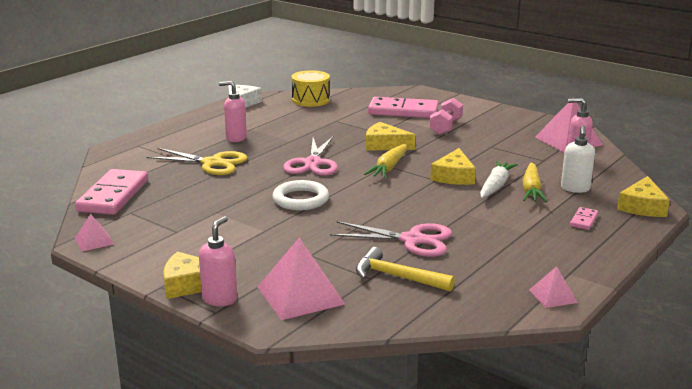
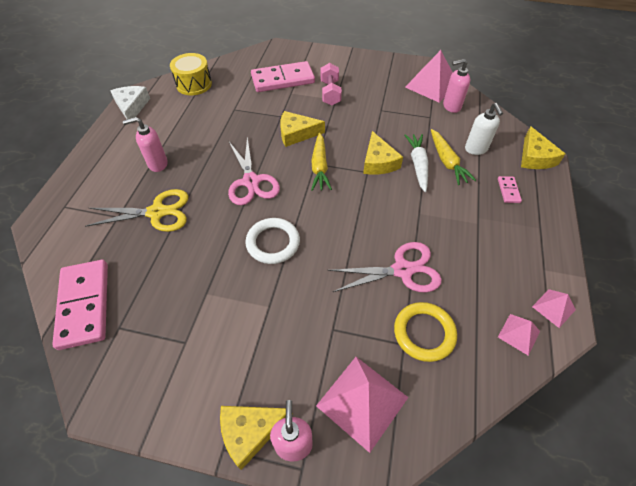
camera: 25 degrees left, 30 degrees up
pink pyramid [75,214,114,252] -> pink pyramid moved to [498,314,540,356]
yellow hammer [356,247,455,292] -> yellow ring [394,302,457,362]

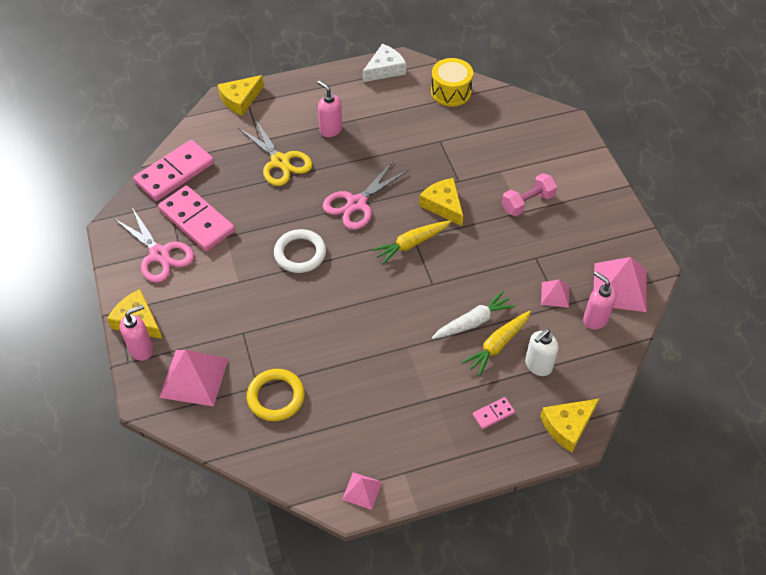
camera: 60 degrees right, 0 degrees up
pink domino [251,61,315,92] -> pink domino moved to [158,186,235,251]
pink scissors [328,242,442,293] -> pink scissors moved to [113,207,194,283]
yellow cheese [363,131,403,175] -> yellow cheese moved to [218,75,264,116]
pink pyramid [498,314,540,356] -> pink pyramid moved to [541,279,569,308]

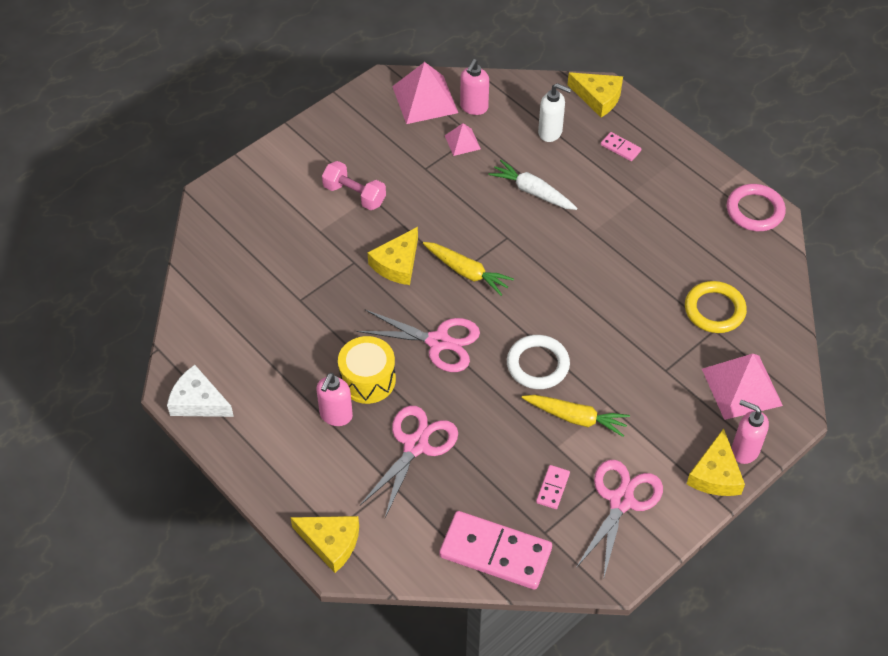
camera: 115 degrees left, 0 degrees up
pink domino [158,186,235,251] -> pink domino [536,465,570,509], size x0.44
yellow scissors [238,119,313,186] -> pink scissors [360,406,458,518]
pink pyramid [342,472,382,510] -> pink ring [727,184,786,231]
yellow drum [431,58,473,107] -> yellow drum moved to [338,336,396,404]
yellow carrot [462,311,531,376] -> yellow carrot moved to [522,395,630,437]

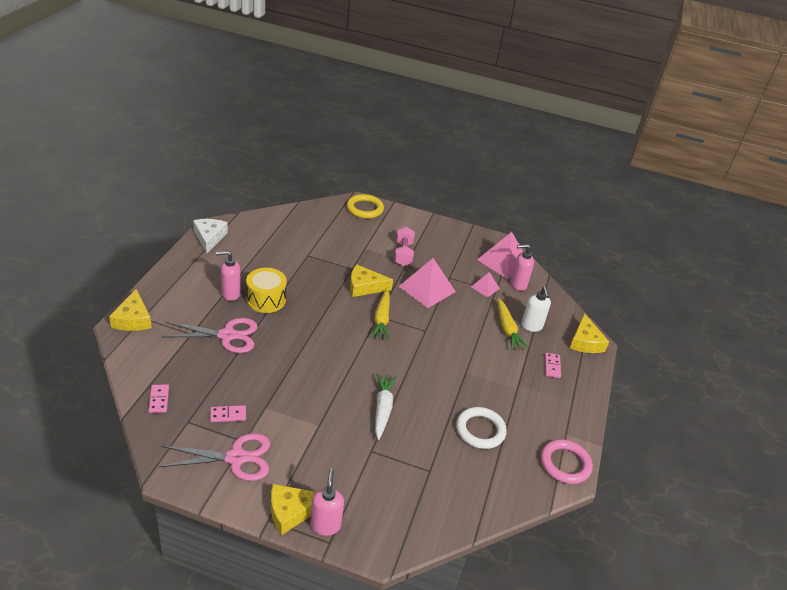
camera: 55 degrees right, 15 degrees down
pink scissors [356,310,480,372] -> none
pink domino [439,511,552,590] -> pink domino [149,384,169,413], size x0.44
white carrot [489,160,578,210] -> white carrot moved to [375,374,397,440]
white ring [507,335,570,389] -> white ring moved to [456,407,507,449]
yellow carrot [522,395,630,437] -> yellow carrot moved to [497,298,529,350]
yellow ring [685,281,747,333] -> yellow ring moved to [347,194,384,219]
pink pyramid [702,354,783,420] -> pink pyramid moved to [398,258,456,308]

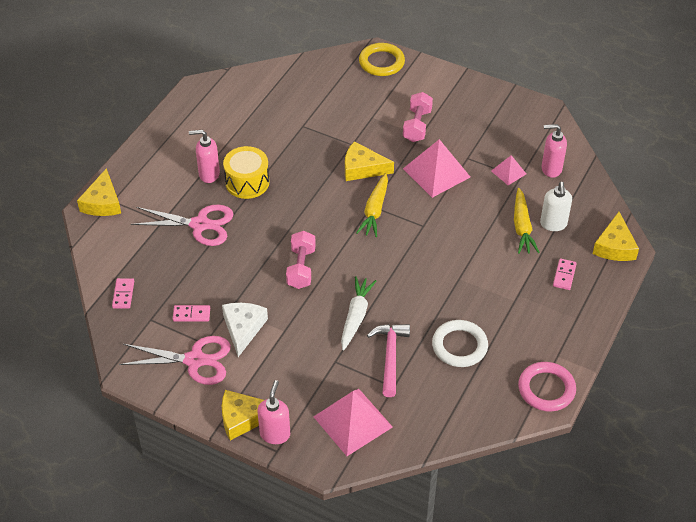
camera: 15 degrees right, 10 degrees up
white cheese [193,219,228,254] -> white cheese moved to [222,303,268,357]
pink pyramid [477,232,523,279] -> pink pyramid moved to [314,389,393,456]
none -> pink dumbbell [286,231,316,289]
none -> pink hammer [367,324,410,397]

